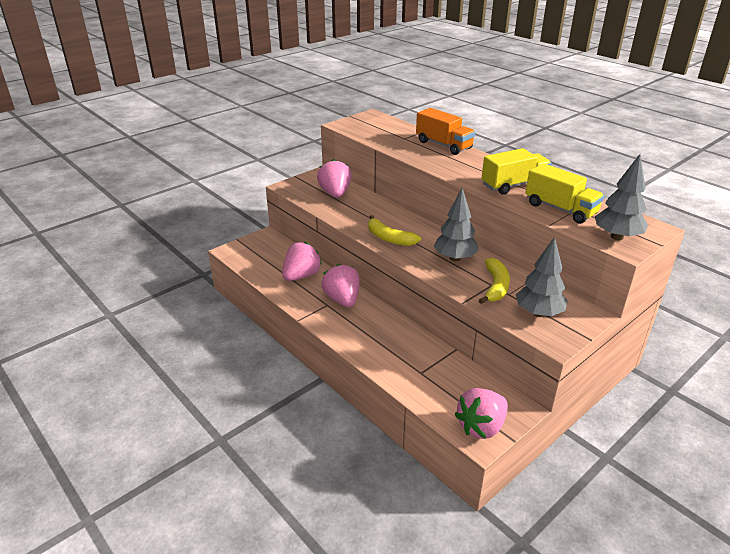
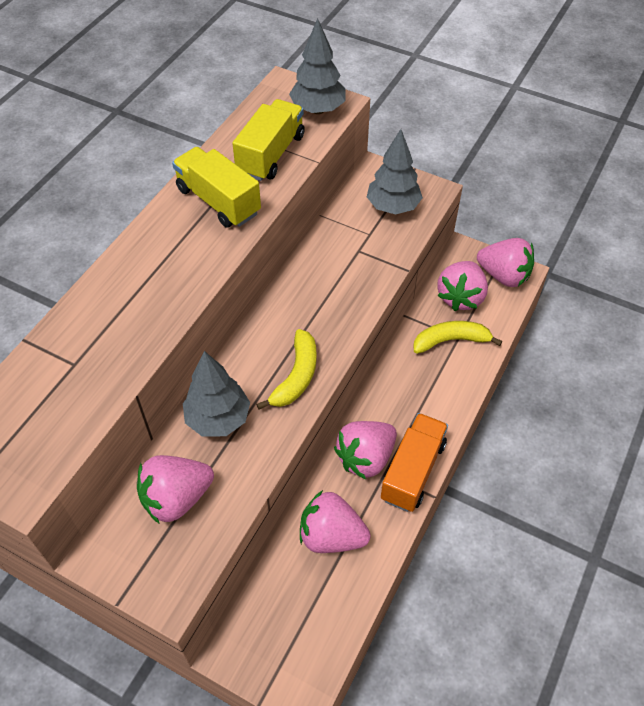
camera: 110 degrees left, 20 degrees up
orange truck [416,108,475,155] -> orange truck moved to [381,413,448,512]
grey tree [434,188,479,261] -> grey tree moved to [183,351,250,437]
yellow banana [479,258,510,304] -> yellow banana moved to [414,321,502,354]
none -> pink strawberry [437,261,488,311]

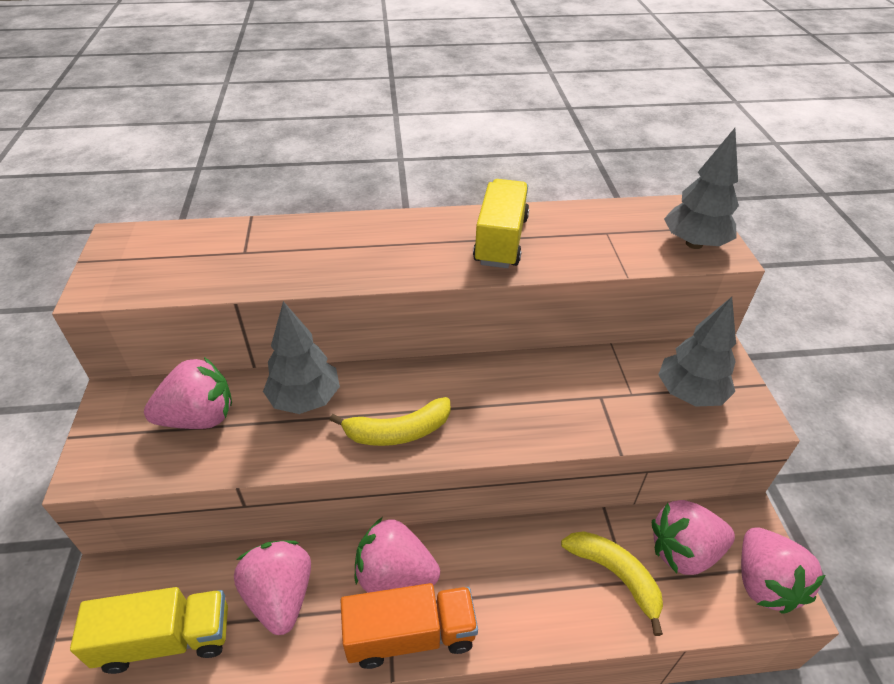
camera: 55 degrees right, 10 degrees down
pink strawberry [137,455,214,524] -> pink strawberry turned 135 degrees clockwise [144,357,232,429]
yellow truck [232,99,305,181] -> yellow truck moved to [70,587,228,674]

